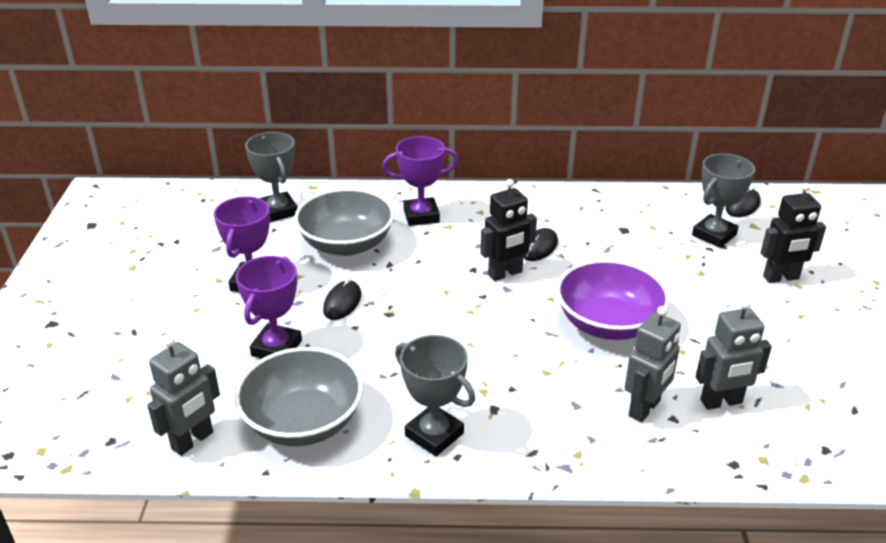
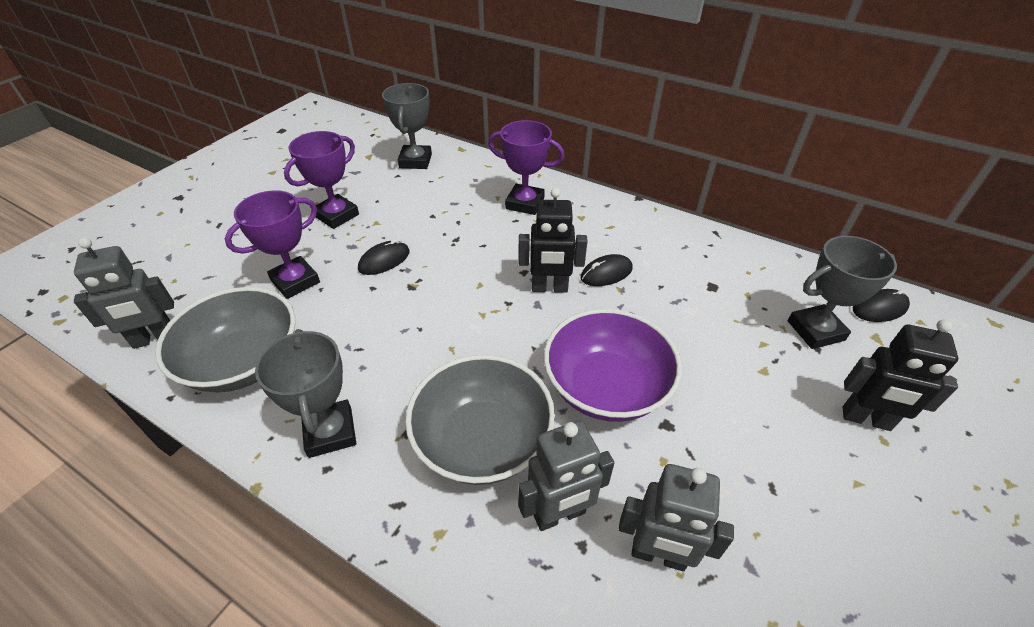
camera: 30 degrees right, 10 degrees up
grey bowl [294,188,395,256] -> grey bowl moved to [405,355,555,485]

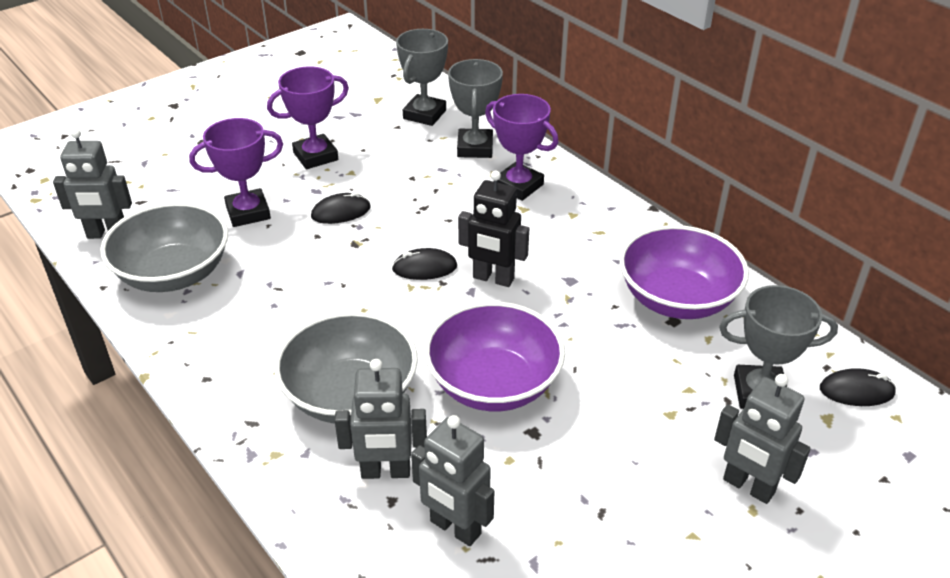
camera: 20 degrees right, 5 degrees down
grey trophy [255,329,356,458] -> grey trophy moved to [448,59,503,158]
black mouse [581,254,633,286] -> black mouse moved to [392,248,457,280]
black robot [843,320,958,431] -> grey robot [714,374,811,504]
none -> purple bowl [619,225,749,319]

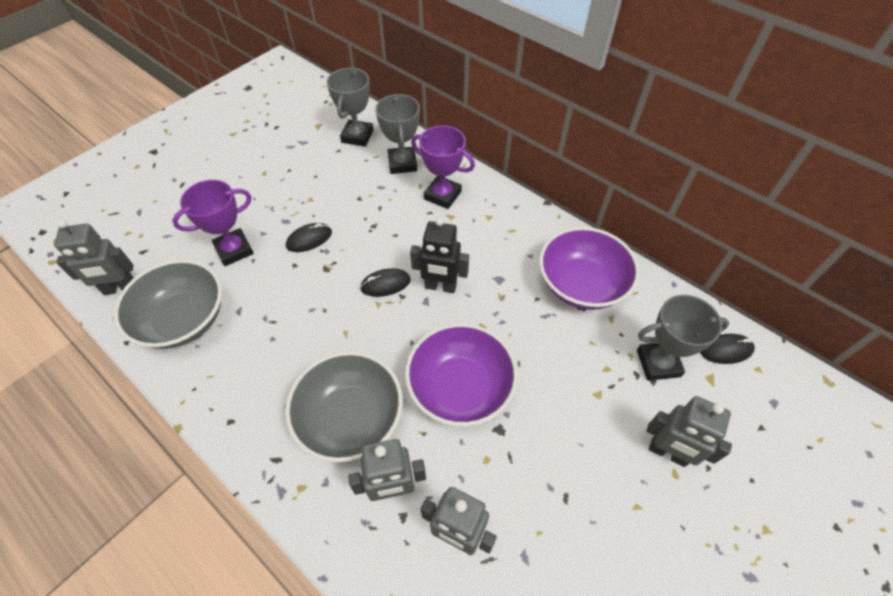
camera: 10 degrees left, 15 degrees up
purple trophy [267,66,349,169] -> none

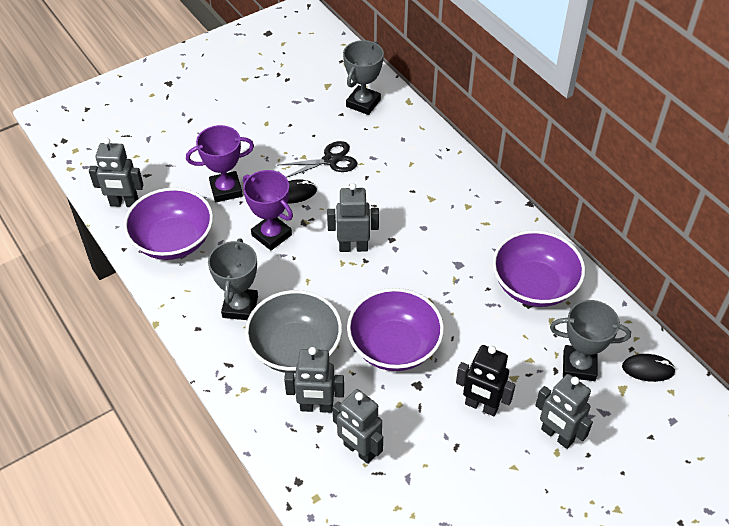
camera: 15 degrees right, 5 degrees down
grey bowl [114,260,222,349] -> purple bowl [124,188,213,260]
black mouse [360,268,411,297] -> grey robot [327,183,379,252]
grey trophy [375,94,420,174] -> grey trophy moved to [208,239,258,320]
black robot [410,217,469,293] -> black robot moved to [456,345,515,416]
purple trophy [411,125,475,209] -> purple trophy moved to [243,170,293,250]
none -> black scissors [279,141,357,178]

